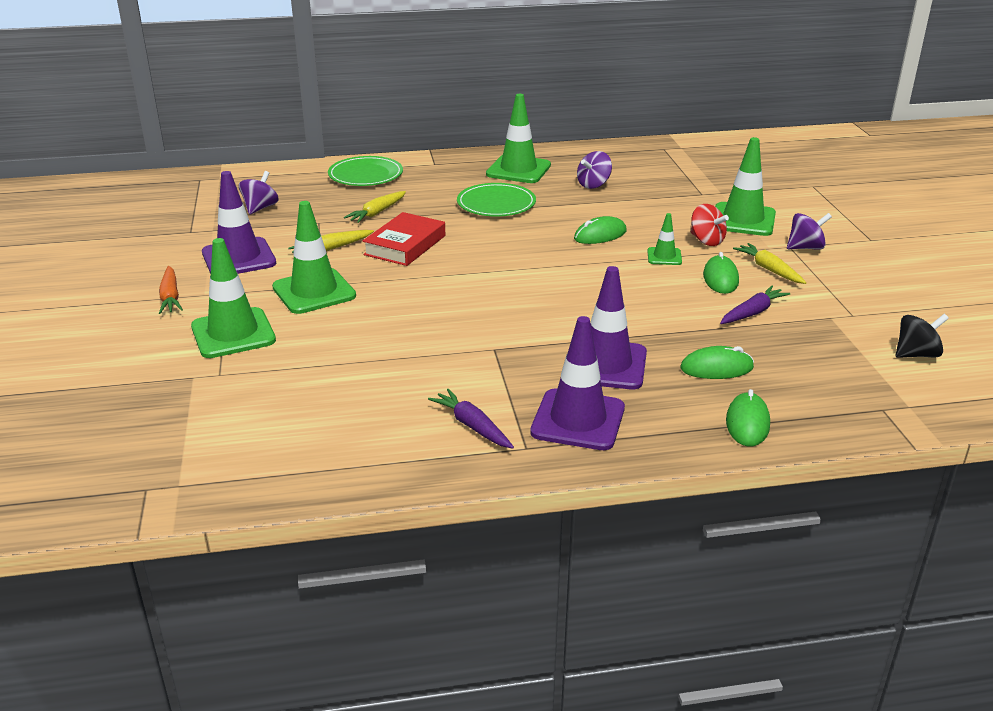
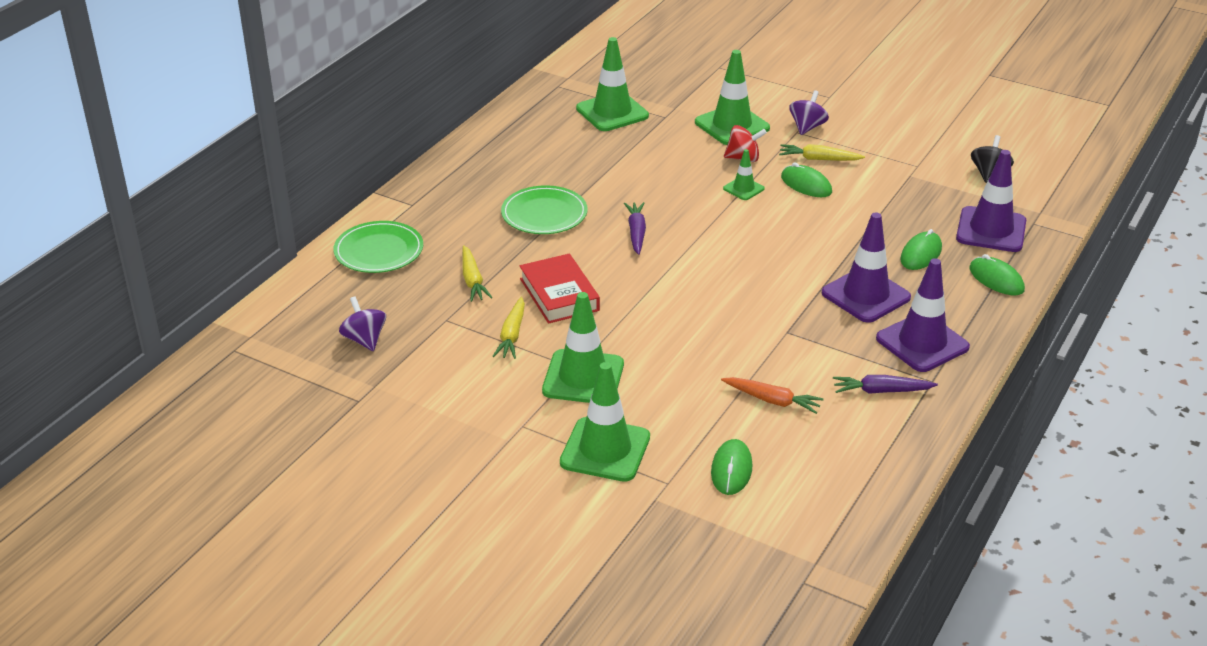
camera: 50 degrees left, 5 degrees up
orange carrot [159,266,183,314] -> orange carrot moved to [721,377,824,414]
purple traffic cone [202,171,276,274] -> purple traffic cone moved to [956,150,1026,252]
green traffic cone [486,94,551,183] -> green traffic cone moved to [576,37,649,131]
green mouse [574,216,627,244] -> green mouse moved to [711,439,752,495]
purple spinning top [577,151,612,189] -> none
purple carrot [720,286,790,324] -> purple carrot moved to [624,202,646,255]

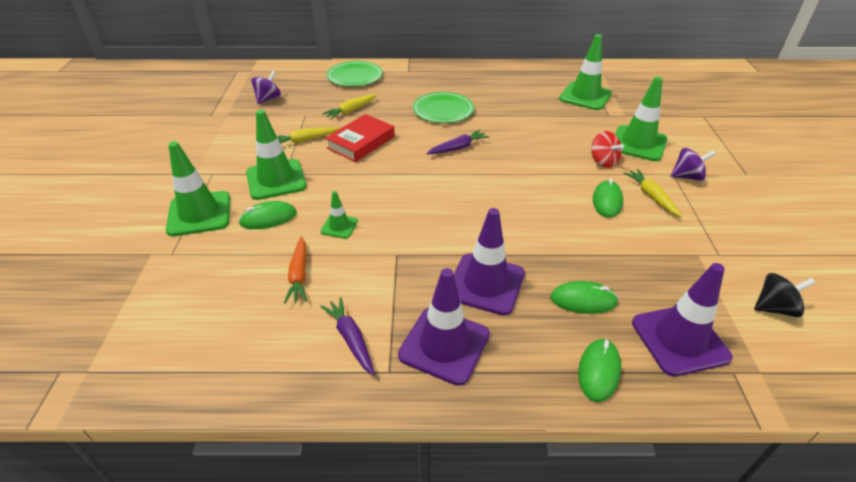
camera: 60 degrees right, 5 degrees up
green mouse [711,439,752,495] -> green mouse moved to [238,201,297,229]
green traffic cone [723,149,765,200] -> green traffic cone moved to [321,191,358,239]

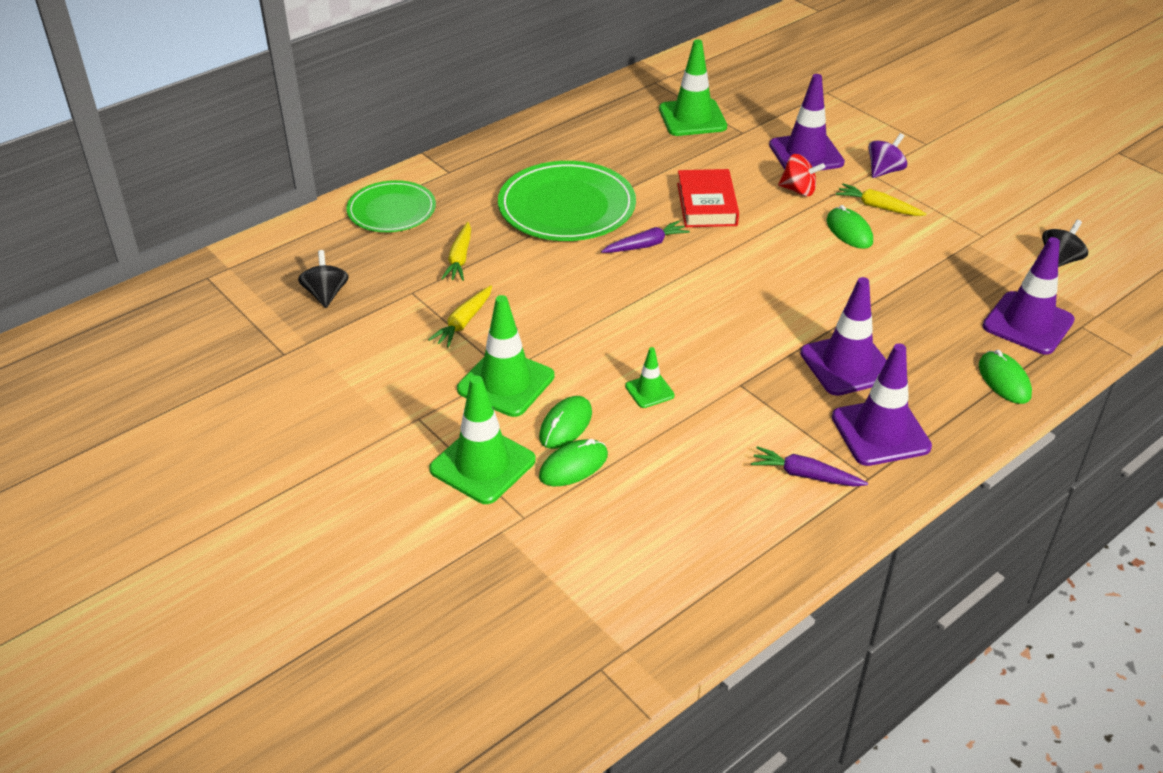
camera: 40 degrees left, 0 degrees up
purple spinning top [251,71,281,104] -> black spinning top [298,250,349,308]
orange carrot [284,236,307,304] -> none
red book [325,114,395,162] -> red book moved to [677,169,739,227]
green plate [413,92,474,123] -> green plate [498,161,636,241], size x1.56
purple carrot [426,130,489,154] -> purple carrot turned 45 degrees clockwise [601,221,690,253]
green mouse [550,281,619,314] -> green mouse moved to [539,439,608,486]
green traffic cone [615,77,667,161] -> purple traffic cone [769,74,845,171]

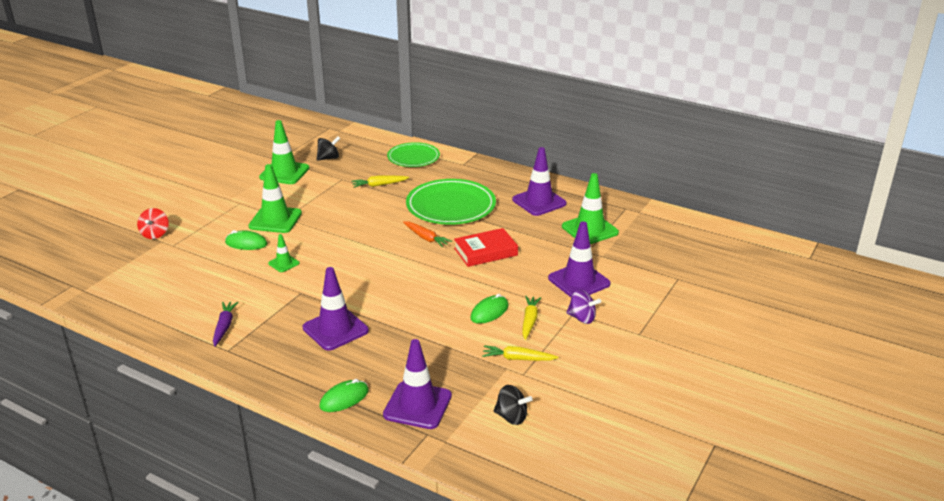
camera: 70 degrees right, 10 degrees down
yellow carrot [428,285,492,348] -> yellow carrot moved to [482,345,558,361]
green traffic cone [429,376,535,504] -> green traffic cone moved to [259,120,309,184]
green mouse [539,439,608,486] -> none
purple carrot [601,221,690,253] -> orange carrot [403,221,452,248]
red spinning top [778,154,825,196] -> red spinning top moved to [137,208,169,239]
purple traffic cone [832,344,932,466] -> purple traffic cone moved to [512,147,567,216]

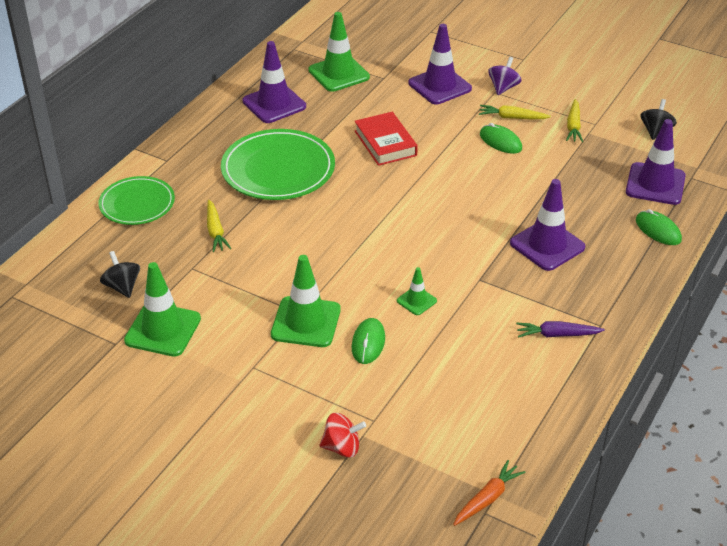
camera: 90 degrees left, 10 degrees up
orange carrot [403,221,452,248] -> orange carrot moved to [453,460,526,526]

